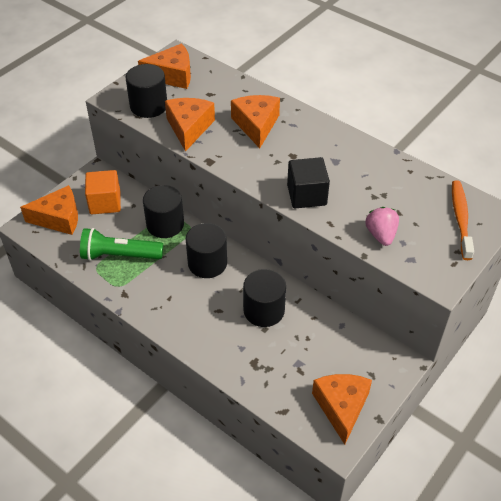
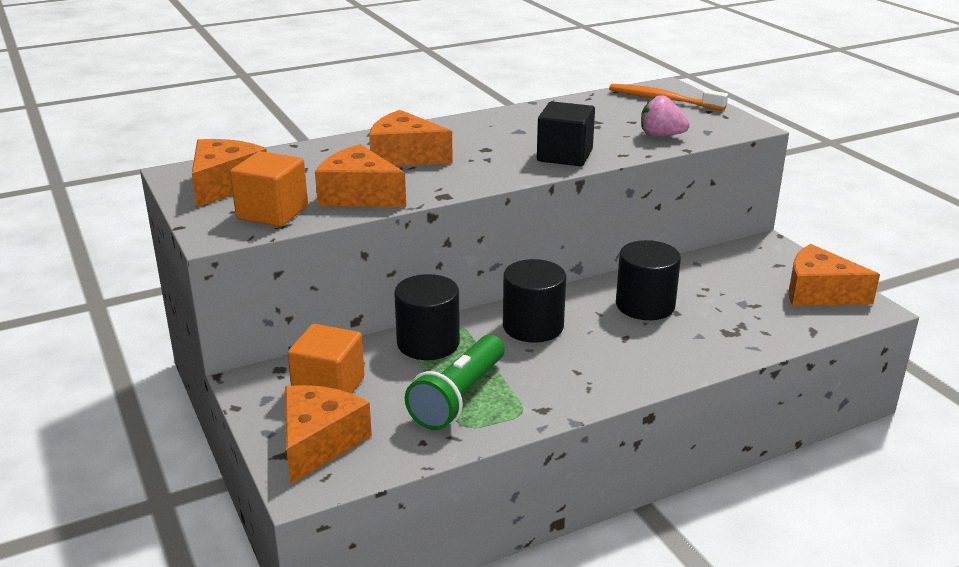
camera: 65 degrees left, 20 degrees down
black cylinder [126,64,167,118] -> orange cube [230,151,308,227]

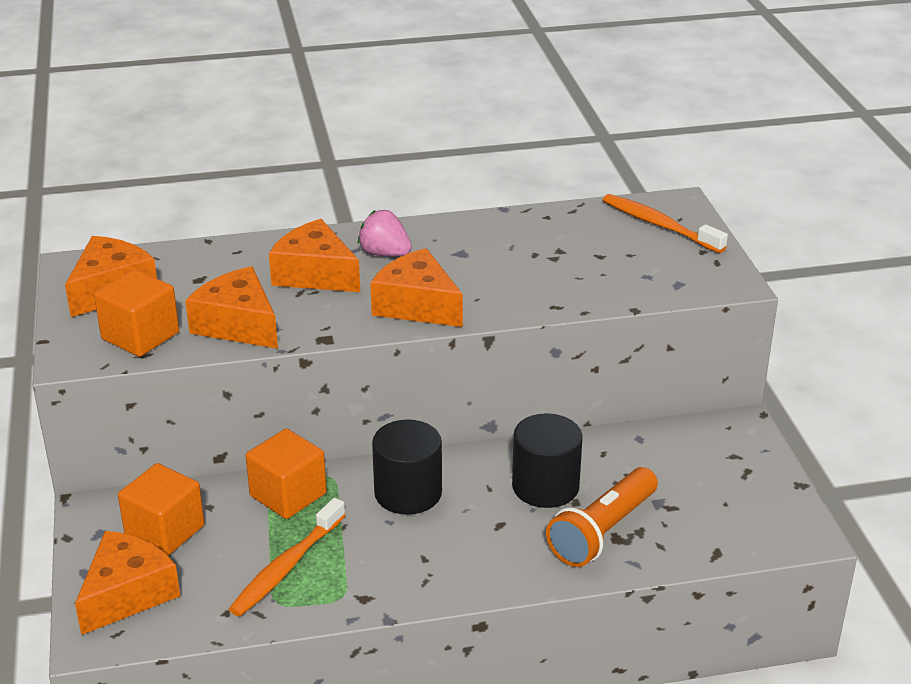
camera: 15 degrees right, 5 degrees up
black cylinder [394,274,460,360] -> orange cube [246,429,327,519]
green flashlight [405,335,505,430] -> orange toothbrush [229,498,346,616]
black cube [537,102,595,166] -> none
pink strawberry [641,95,690,137] -> pink strawberry moved to [358,210,412,256]
orange cheese [789,244,880,306] -> orange cheese moved to [370,248,463,327]
none -> orange flashlight [546,467,658,567]

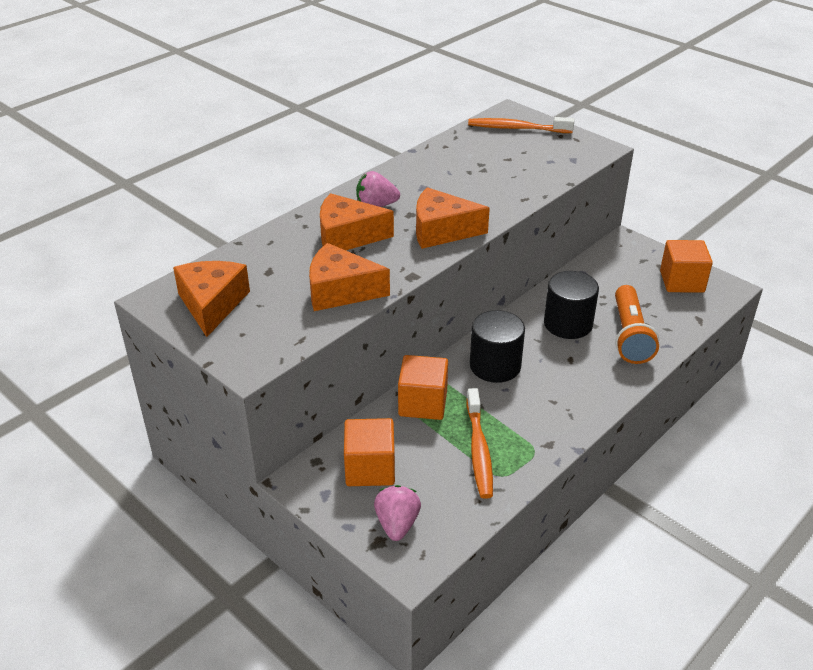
camera: 35 degrees left, 5 degrees up
orange cheese [75,531,180,635] -> pink strawberry [374,485,421,541]
orange cube [94,269,179,357] -> orange cube moved to [660,240,713,293]

